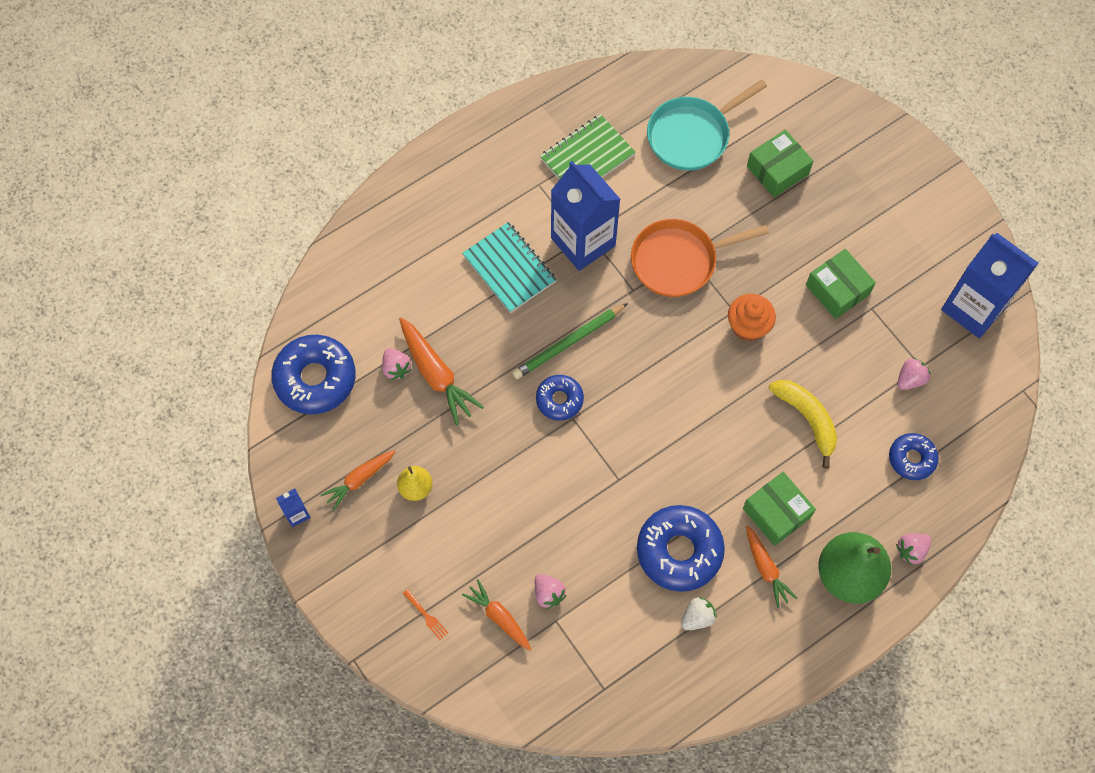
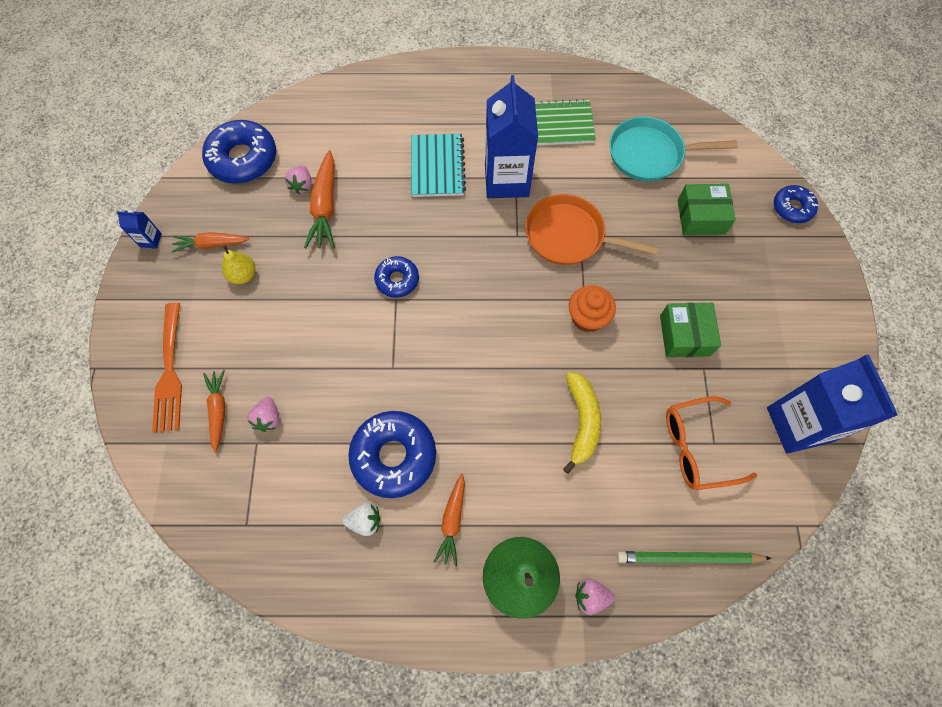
camera: 35 degrees right, 0 degrees up
orange fork [403,589,448,640] -> orange fork [152,303,182,433], size x2.40
green pencil [512,303,628,379] -> green pencil moved to [617,551,771,564]
green box [743,472,816,546] -> none
blue donut [889,433,939,480] -> blue donut moved to [774,185,818,223]
pink strawberry [897,357,931,390] -> orange glasses [666,397,758,490]

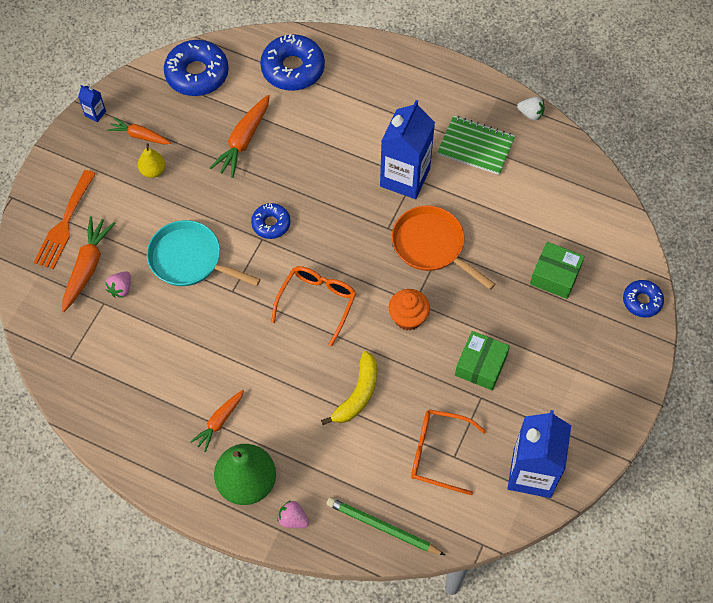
camera: 25 degrees right, 5 degrees down
orange carrot [203,370,225,452] -> orange carrot [62,216,115,312], size x1.54
pink strawberry [285,165,312,194] -> none
white strawberry [343,503,380,536] -> white strawberry moved to [517,97,545,120]
blue donut [348,411,436,498] -> blue donut moved to [260,34,325,91]
turquoise notebook [411,134,466,197] -> none
turquoise pan [609,116,738,182] -> turquoise pan moved to [147,220,261,286]
none -> orange glasses [271,266,356,347]

